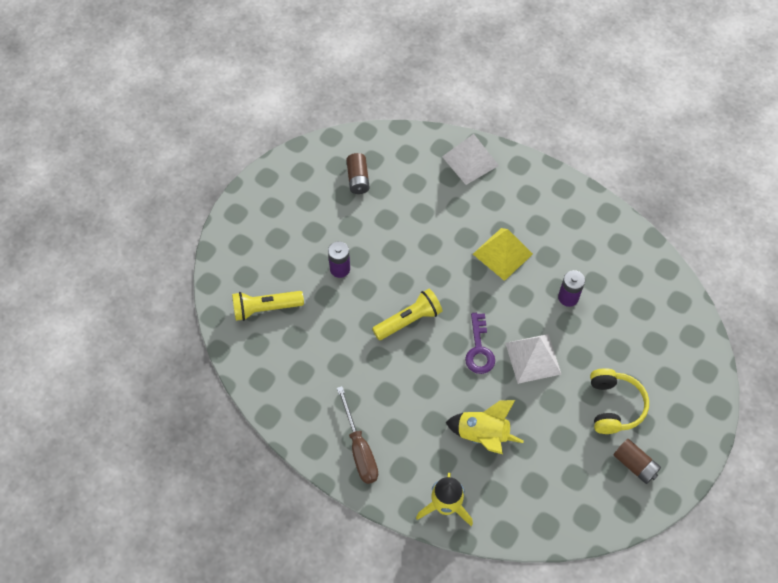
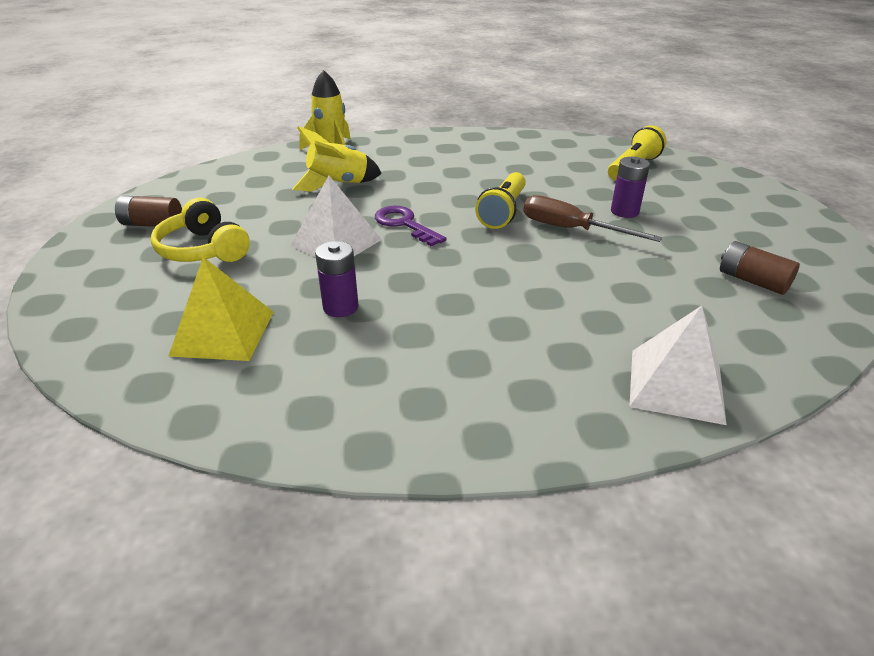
camera: 140 degrees right, 25 degrees down
brown screwdriver [337,386,378,484] -> brown screwdriver moved to [523,195,662,242]
yellow pyramid [473,228,533,281] -> yellow pyramid moved to [168,257,274,361]

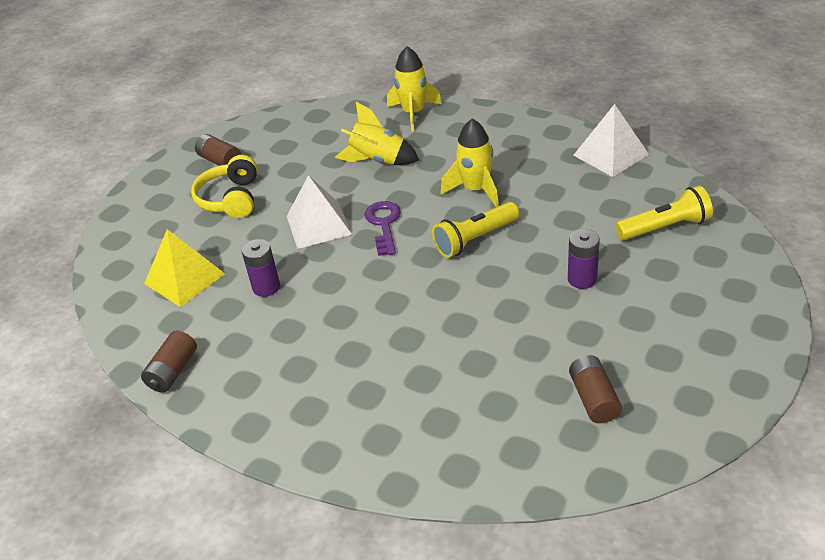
camera: 40 degrees right, 5 degrees up
brown screwdriver [523,195,662,242] -> none
white pyramid [629,306,727,425] -> white pyramid moved to [573,104,649,177]
none -> brown battery [141,331,197,393]
none -> yellow rocket [441,119,499,207]

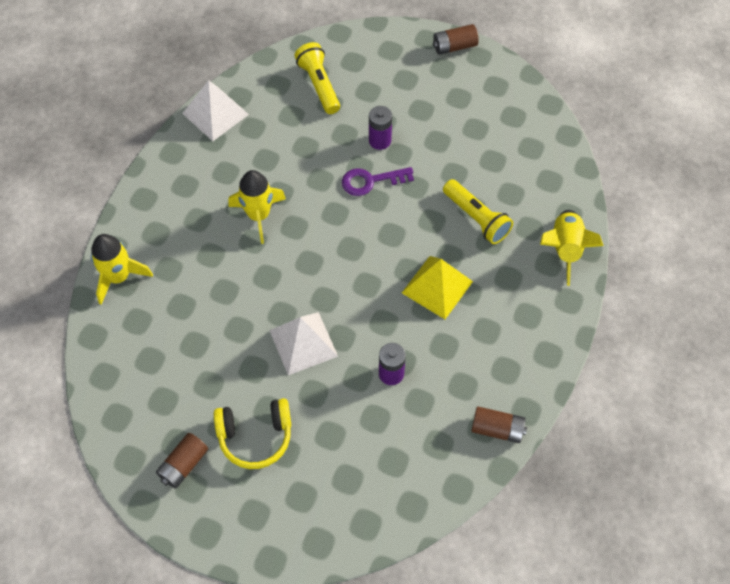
camera: 100 degrees left, 20 degrees up
yellow pyramid [144,229,225,307] -> yellow pyramid moved to [402,256,473,319]
yellow rocket [335,102,419,165] -> yellow rocket moved to [540,210,604,286]
purple key [365,201,401,256] -> purple key moved to [342,167,414,196]
yellow flashlight [432,202,519,258] -> yellow flashlight moved to [443,179,513,244]
brown battery [569,355,622,423] -> brown battery moved to [433,24,479,55]

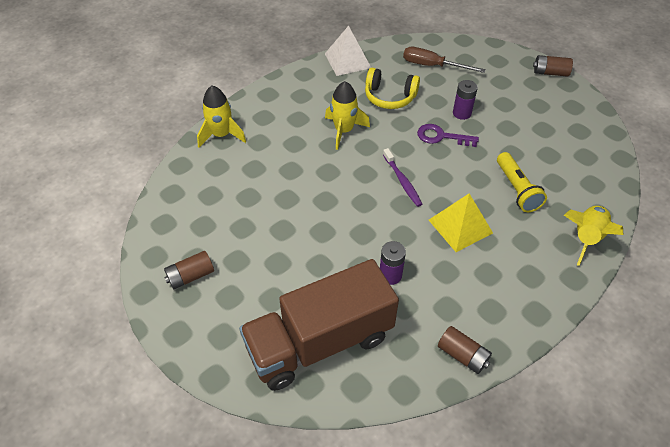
camera: 25 degrees right, 10 degrees down
yellow headphones [214,398,291,469] -> yellow headphones moved to [365,68,420,109]
white pyramid [269,312,338,375] -> none
yellow flashlight [294,42,340,114] -> brown screwdriver [403,47,486,73]
none -> brown truck [239,259,399,391]
none -> purple toothbrush [383,148,422,207]

